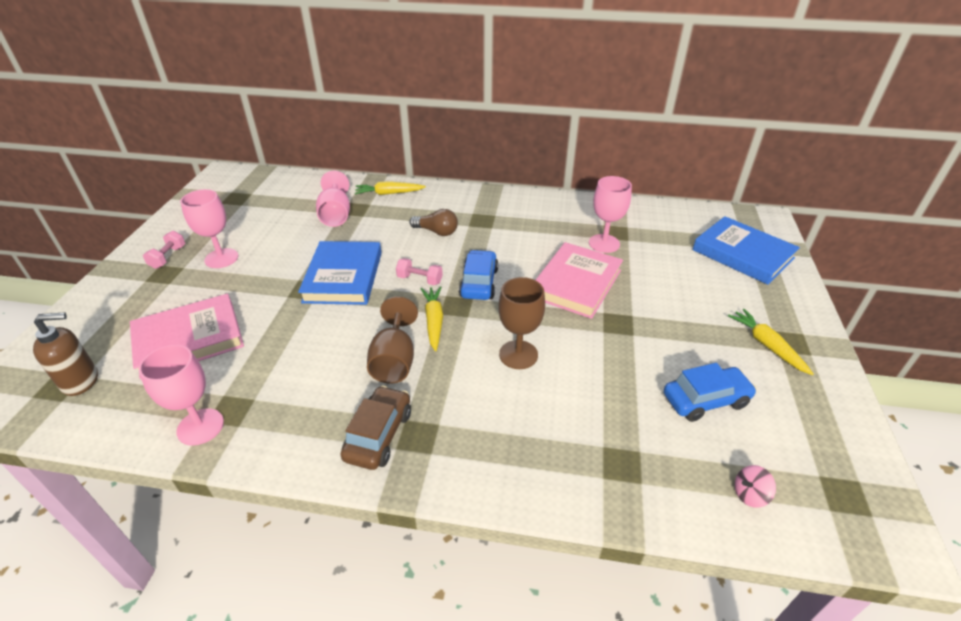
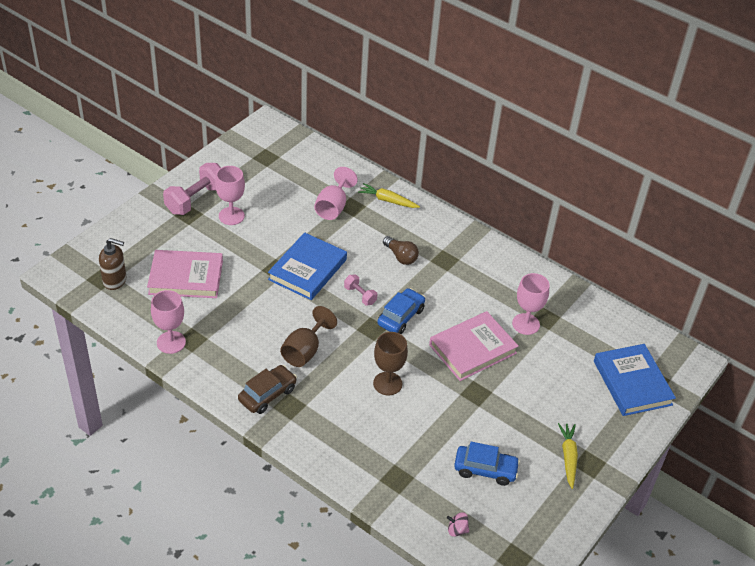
camera: 25 degrees right, 5 degrees up
pink dumbbell [143,231,185,269] -> pink dumbbell [163,163,221,215], size x1.92
yellow carrot [421,287,443,351] -> none

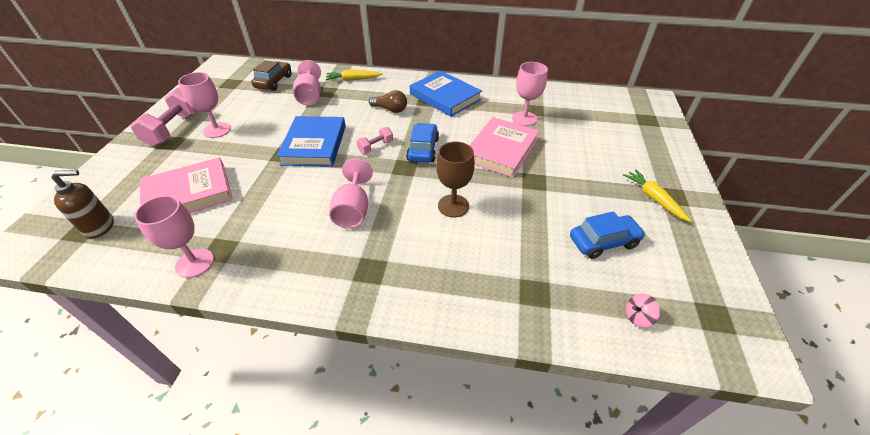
camera: 25 degrees left, 0 degrees up
brown car [238,365,297,414] -> brown car moved to [251,60,291,91]
brown goblet [280,306,337,367] -> pink goblet [329,159,373,229]
pink dumbbell [344,274,377,305] -> pink dumbbell turned 60 degrees counterclockwise [356,127,393,154]
blue book [594,344,676,416] -> blue book moved to [410,71,482,117]

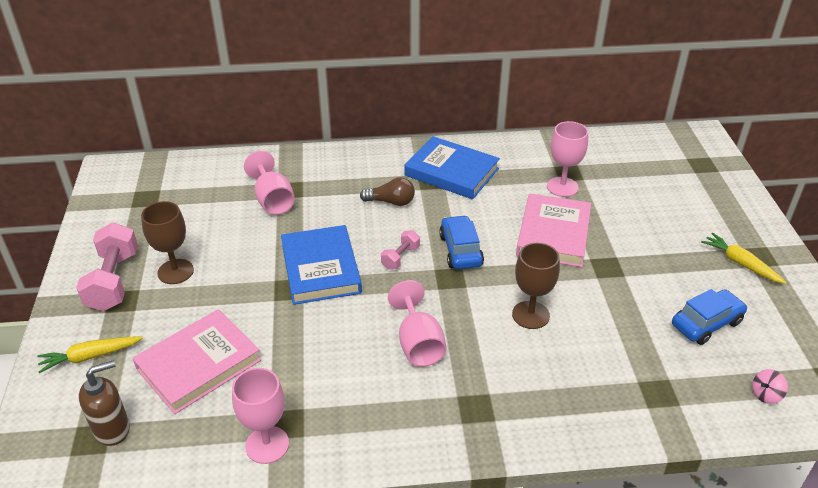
camera: 15 degrees left, 5 degrees down
pink goblet [178,72,231,138] -> brown goblet [141,201,194,284]
brown car [251,60,291,91] -> none
yellow carrot [326,70,383,81] -> yellow carrot moved to [38,337,143,373]

